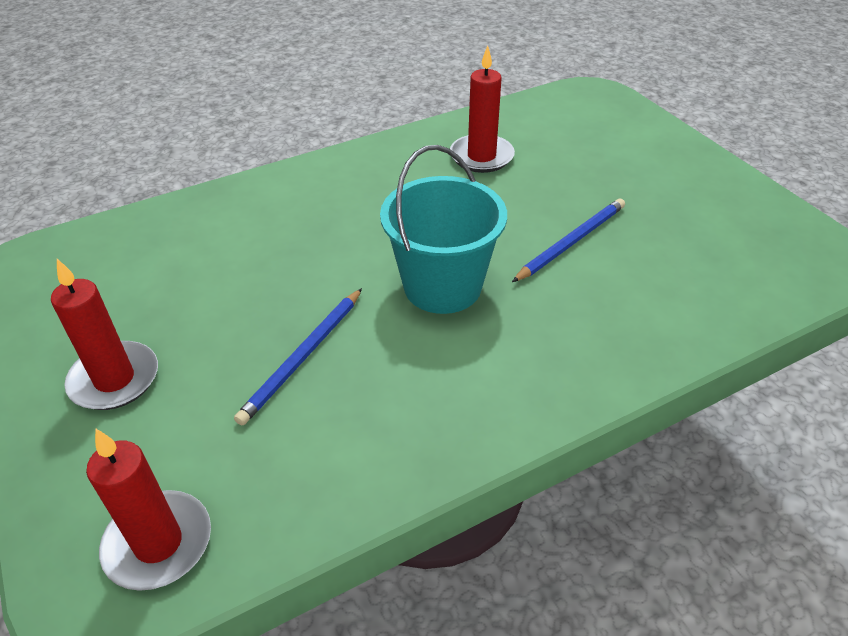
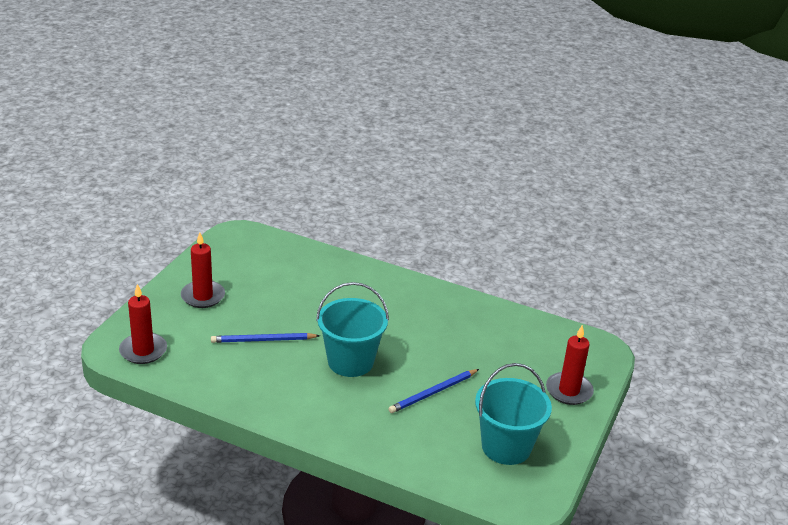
camera: 50 degrees right, 10 degrees down
red candle [450,46,515,173] -> red candle moved to [546,325,594,405]
blue pencil [512,198,625,282] -> blue pencil turned 135 degrees clockwise [388,369,479,413]
none -> turquoise bucket [475,363,552,465]

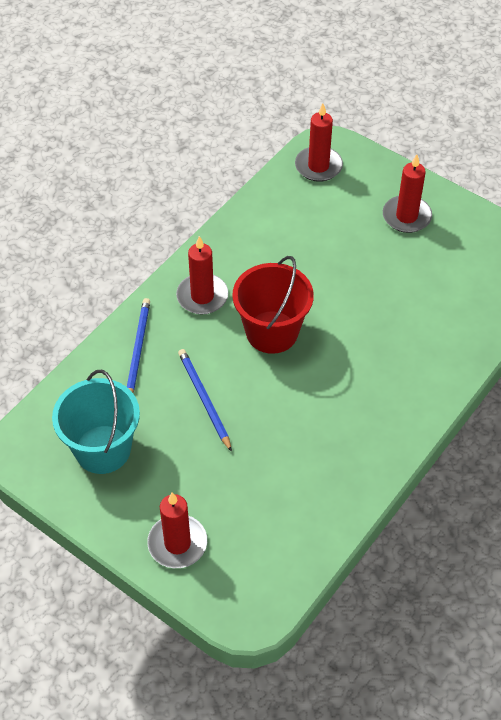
camera: 105 degrees right, 20 degrees up
blue pencil [211,333,320,343] -> blue pencil moved to [127,298,150,393]
turquoise bucket [316,282,389,377] -> red bucket [232,256,314,354]
none -> red candle [176,236,228,314]

